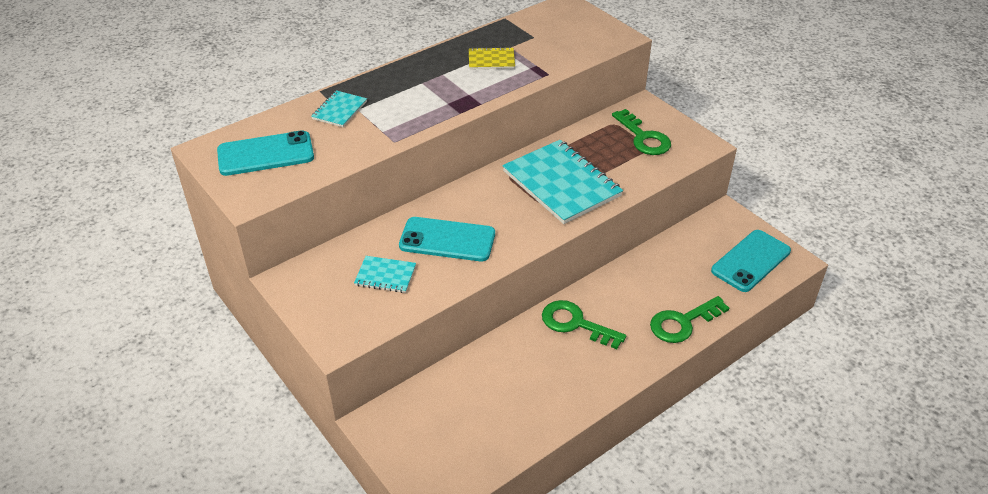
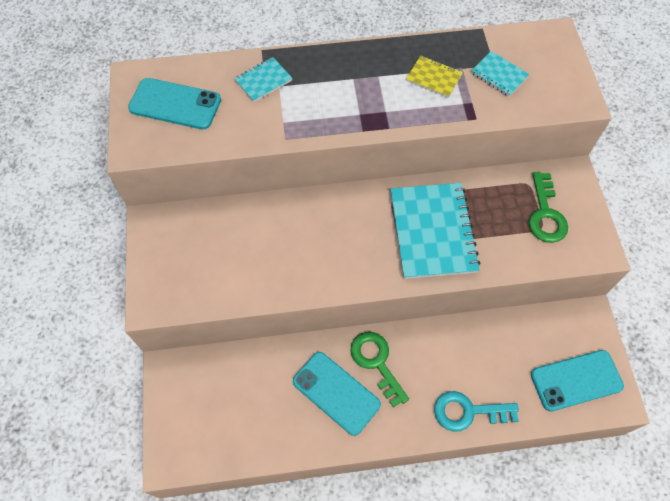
camera: 30 degrees right, 20 degrees up
turquoise notebook [354,256,416,293] -> turquoise notebook moved to [471,51,530,97]
turquoise phone [399,217,495,261] -> turquoise phone moved to [293,352,381,436]
green key [650,296,729,343] -> turquoise key [434,391,519,432]

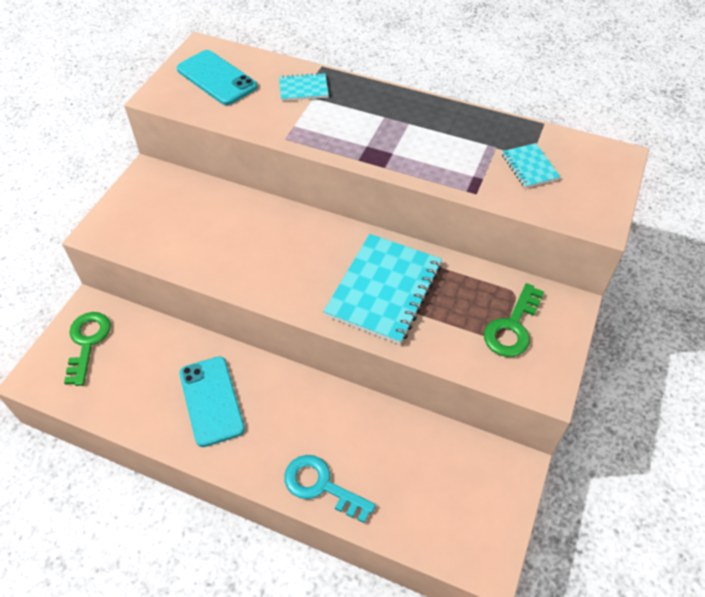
camera: 30 degrees right, 10 degrees down
green key [351,332,409,408] -> green key moved to [64,312,111,386]
yellow notebook [406,55,463,98] -> none
turquoise phone [531,350,624,411] -> none

